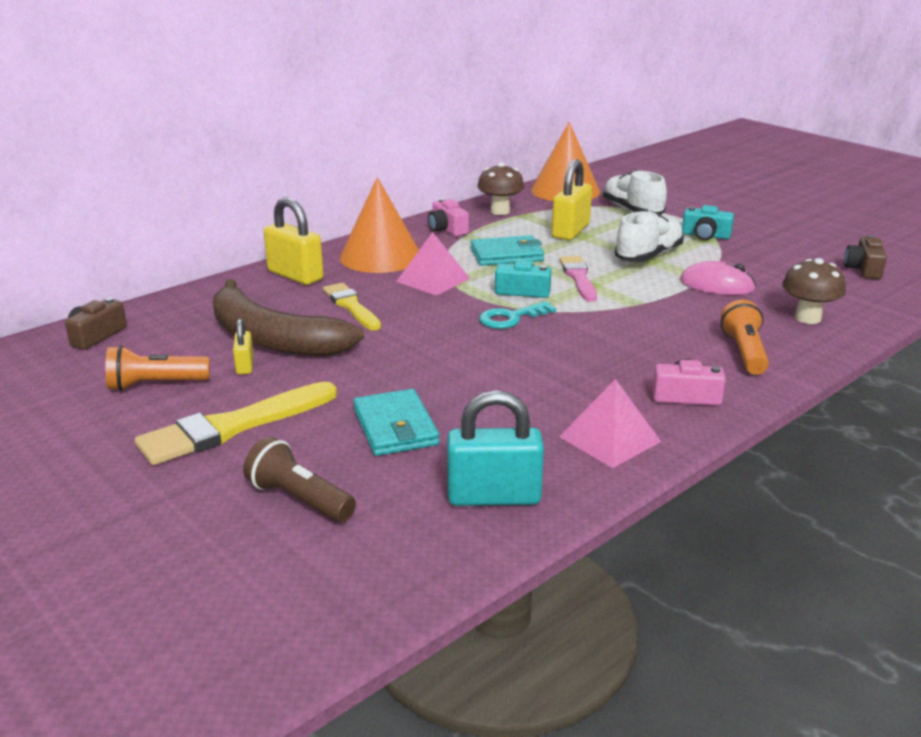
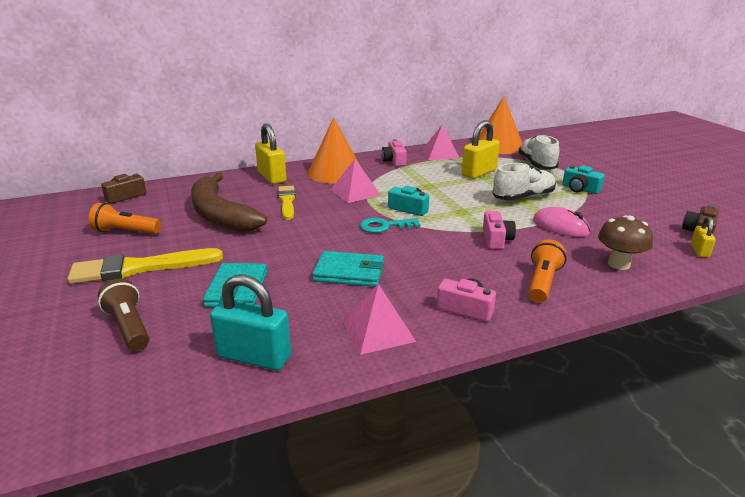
camera: 20 degrees right, 0 degrees up
yellow padlock [233,319,254,374] -> yellow padlock moved to [691,217,716,258]
turquoise wallet [471,235,544,266] -> turquoise wallet moved to [312,251,384,287]
brown mushroom [477,163,524,215] -> pink pyramid [422,124,460,160]
pink brush [559,256,597,302] -> none
none -> pink camera [483,211,516,249]

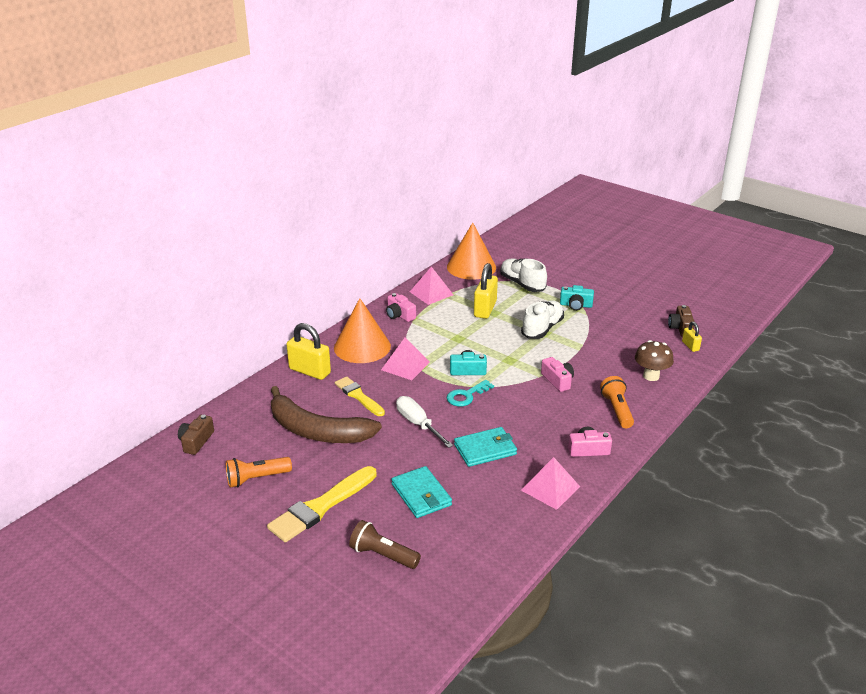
camera: 30 degrees left, 5 degrees up
turquoise padlock [210,275,291,370] -> none
pink mouse [533,207,590,237] -> none
none -> white screwdriver [396,396,453,448]

